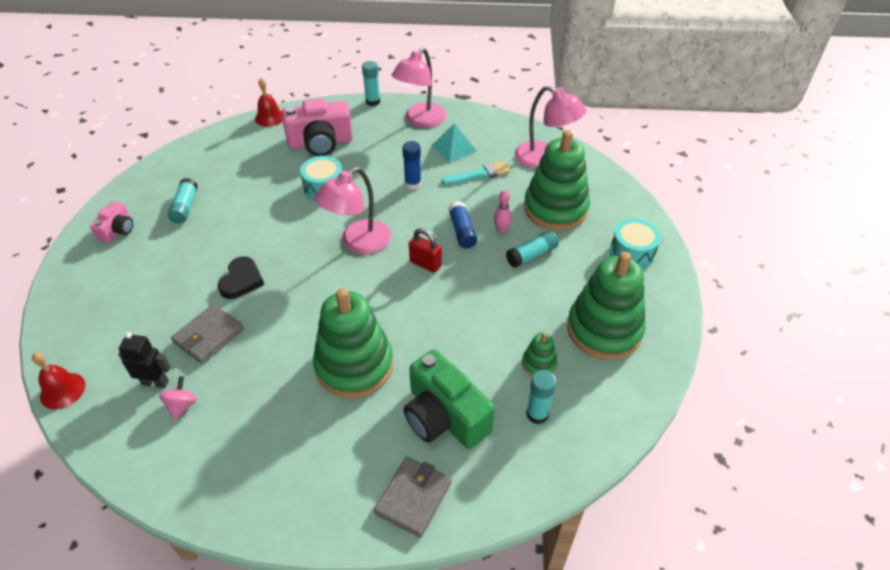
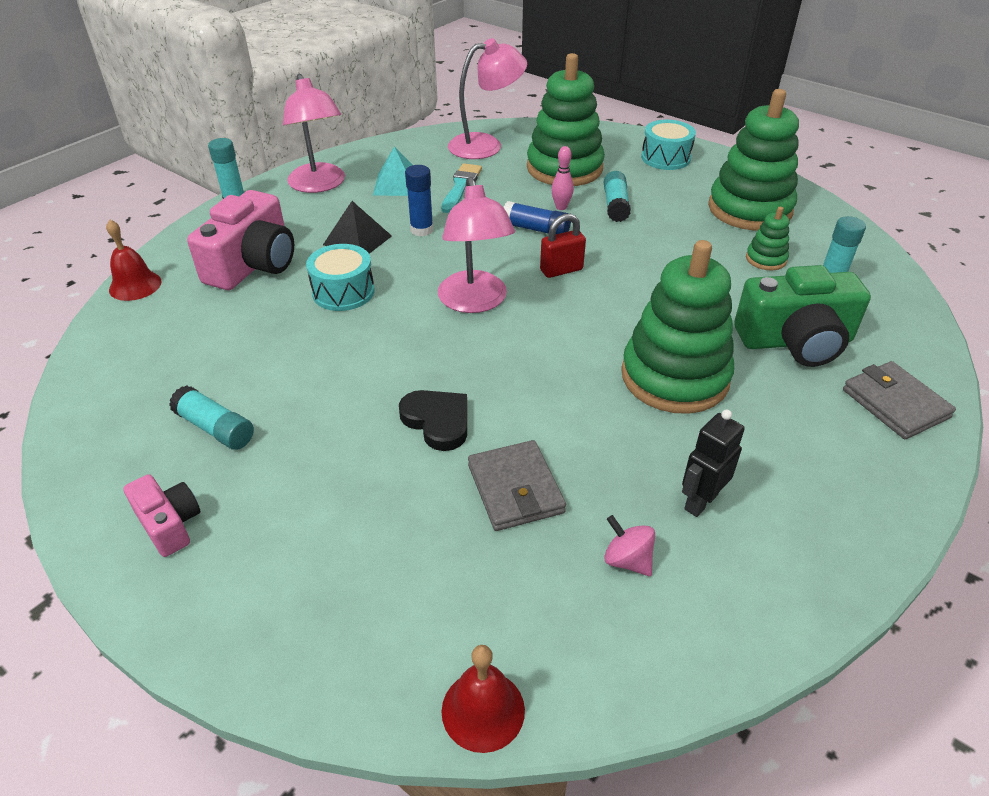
camera: 55 degrees left, 5 degrees down
black robot [118,332,171,388] -> black robot moved to [682,410,745,517]
none -> black pyramid [323,201,392,254]

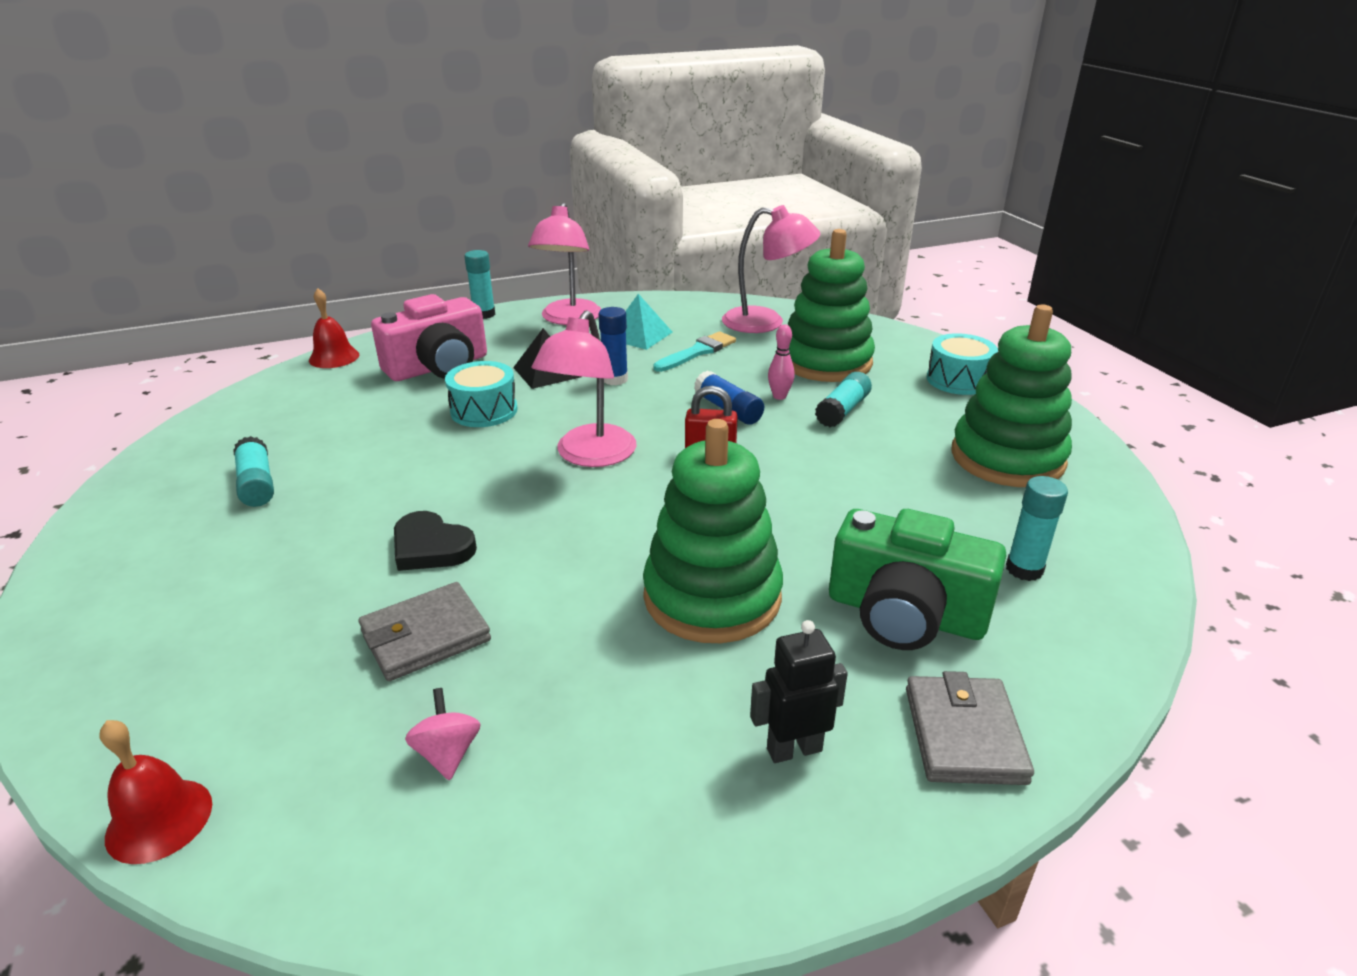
camera: 30 degrees right, 10 degrees down
pink camera [123,474,200,557] -> none
black heart [399,390,467,451] -> black heart turned 135 degrees clockwise [394,511,477,571]
grey wallet [468,440,566,531] -> grey wallet turned 45 degrees clockwise [359,582,491,681]
black robot [682,410,745,517] -> black robot moved to [750,620,848,763]
green stacking toy [746,207,789,270] -> none

